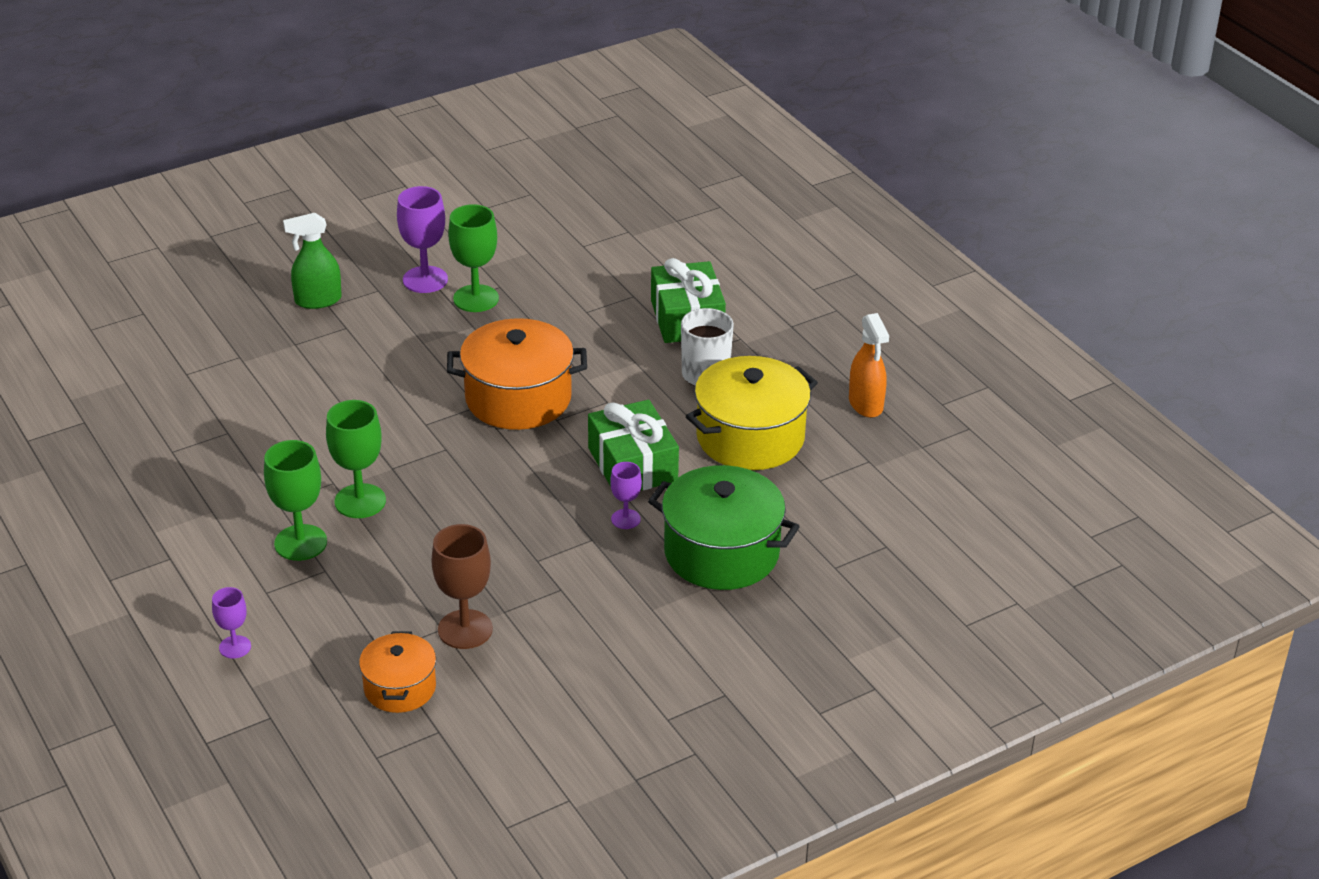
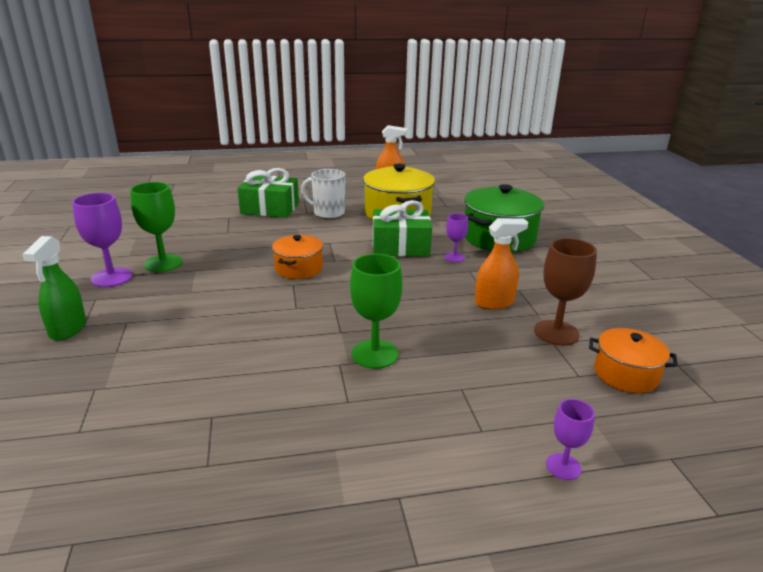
camera: 70 degrees left, 10 degrees down
green goblet [264,440,327,561] -> none
orange pot [447,318,587,430] -> orange pot [272,235,323,279], size x0.58
none -> orange spray bottle [475,218,528,310]

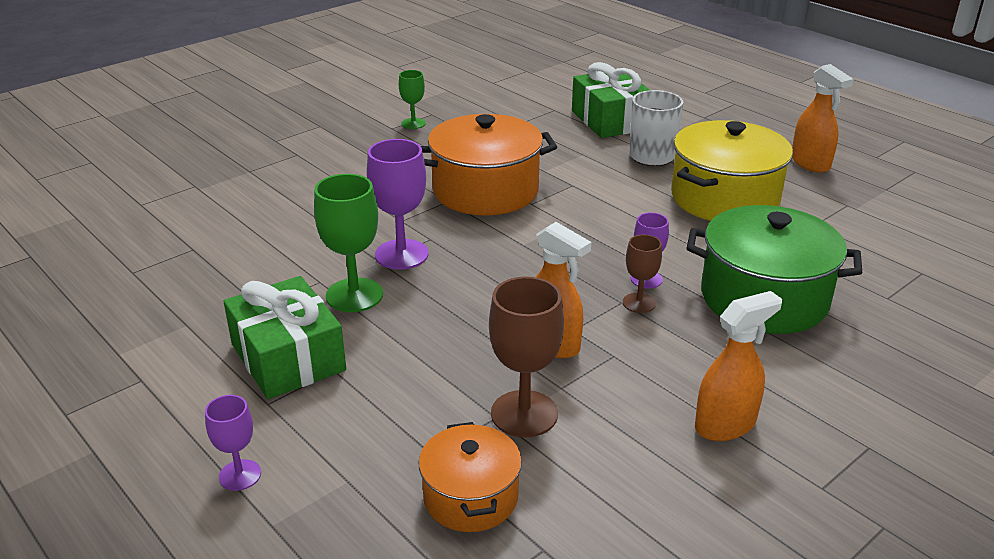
camera: 60 degrees right, 5 degrees up
green spray bottle [22,236,86,341] -> none
purple goblet [72,193,132,287] -> purple goblet moved to [367,139,429,270]
green goblet [130,182,183,272] -> green goblet [399,70,426,129], size x0.57
orange pot [272,235,323,279] -> orange pot [421,114,557,215], size x1.72
green gift [373,200,432,256] -> green gift moved to [223,276,346,399]
none -> brown goblet [623,234,662,313]
none -> orange spray bottle [695,291,782,441]

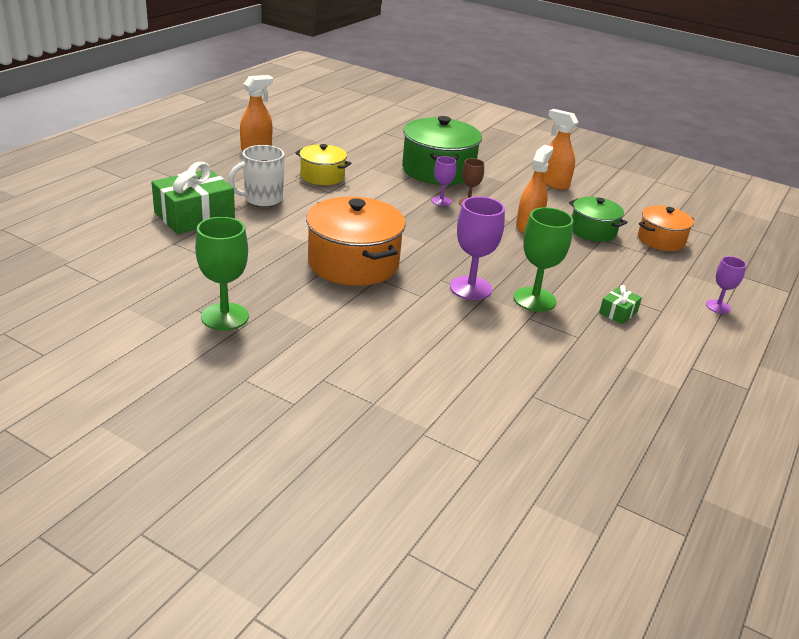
camera: 110 degrees left, 0 degrees up
green gift [223,276,346,399] -> green gift [599,285,642,324], size x0.46
green goblet [399,70,426,129] -> green goblet [195,217,249,330], size x1.75
brown goblet [489,277,564,437] -> green pot [569,197,628,242]
yellow pot [671,120,793,221] -> yellow pot [295,144,351,185], size x0.58

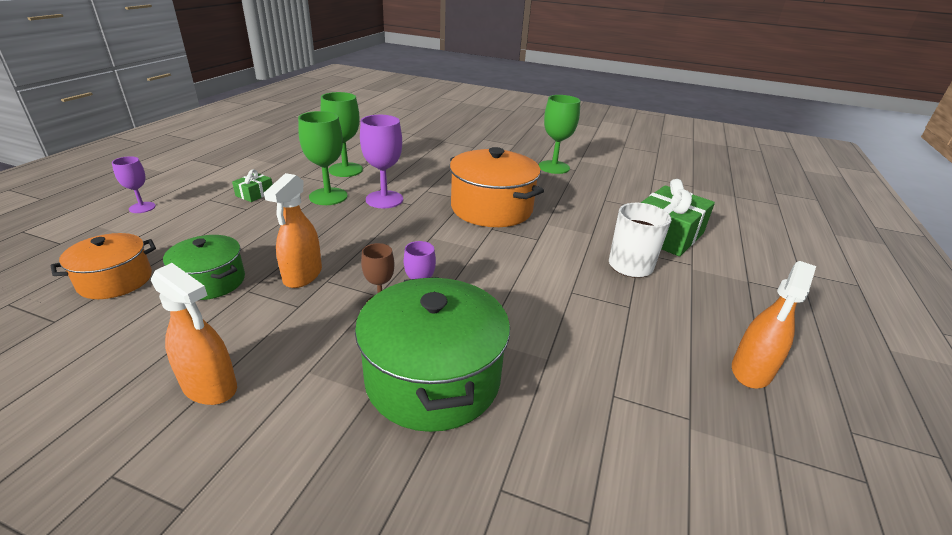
camera: 170 degrees right, 0 degrees up
yellow pot [295,144,351,185] -> none
none -> green goblet [321,92,363,177]

